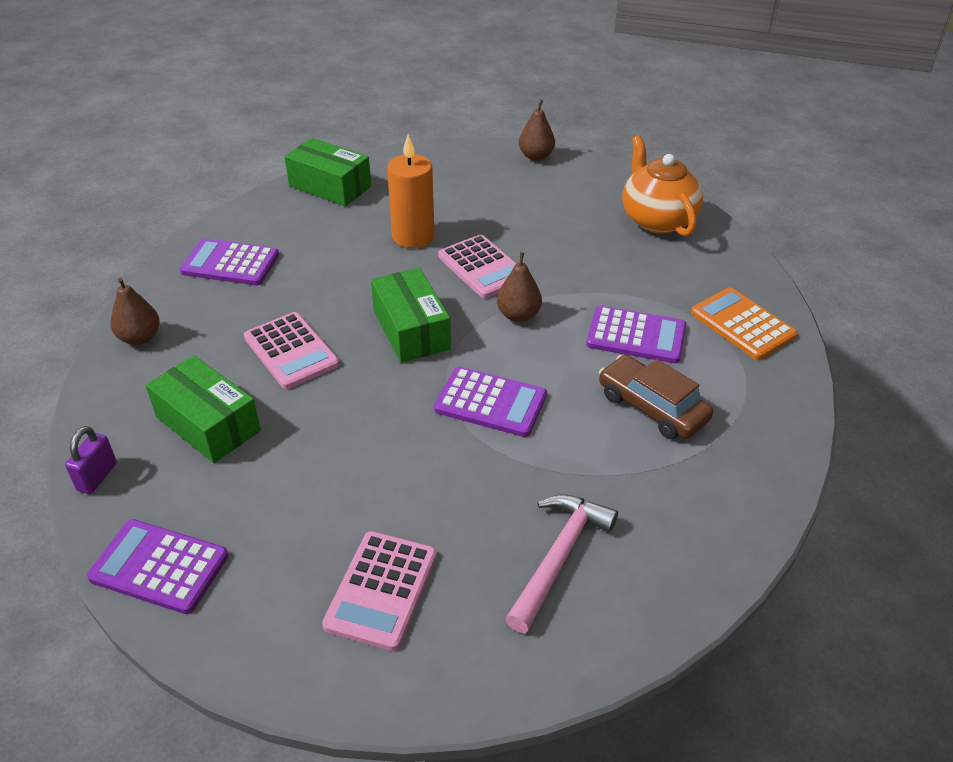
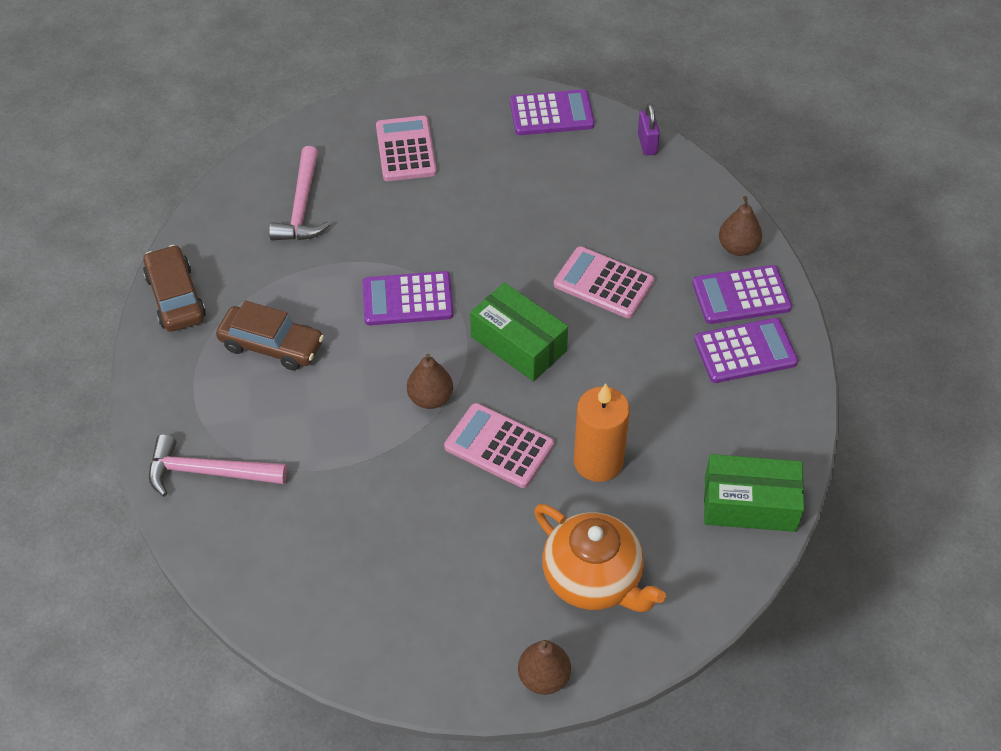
camera: 155 degrees right, 10 degrees up
green box [146,355,261,463] -> none
purple calculator [586,306,686,363] -> purple calculator moved to [692,265,792,324]
orange teapot [622,135,703,236] -> orange teapot moved to [534,504,666,612]
orange calculator [691,287,797,360] -> pink hammer [149,434,287,497]
none -> brown car [143,245,206,332]

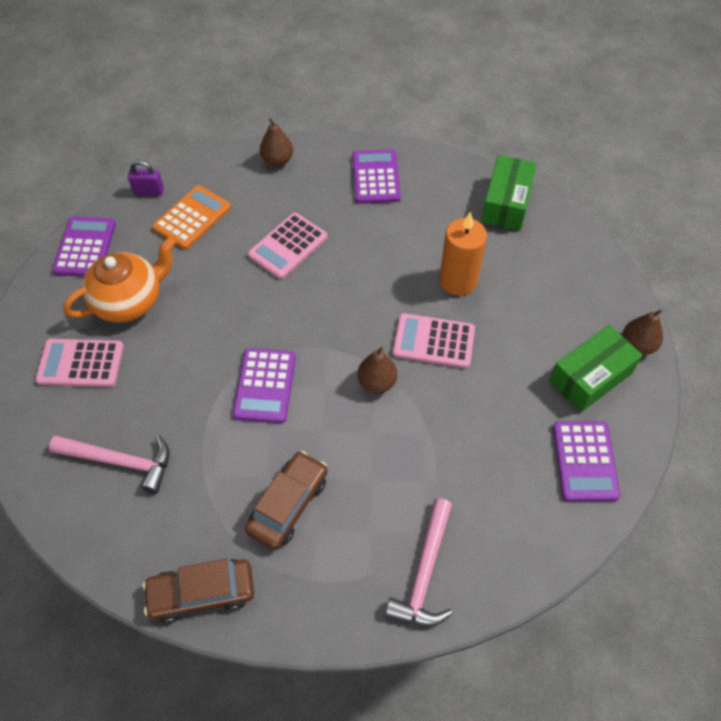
camera: 80 degrees left, 5 degrees up
pink calculator [444,403,554,488] -> pink calculator turned 60 degrees clockwise [392,313,475,369]
green box [470,283,568,381] -> green box moved to [549,325,643,412]
orange teapot [534,504,666,612] -> orange teapot moved to [63,237,176,322]
purple calculator [692,265,792,324] -> purple calculator moved to [553,421,620,501]
none -> orange calculator [152,185,231,250]

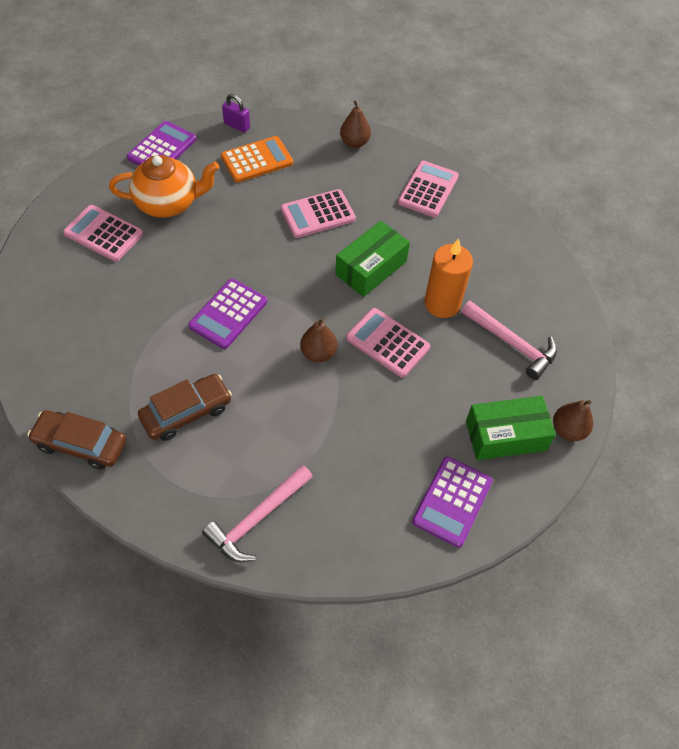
camera: 25 degrees right, 0 degrees up
pink hammer [49,435,169,494] -> pink hammer moved to [461,301,557,380]
purple calculator [353,150,401,204] -> pink calculator [398,161,459,217]
green box [481,155,537,231] -> green box moved to [335,221,410,297]

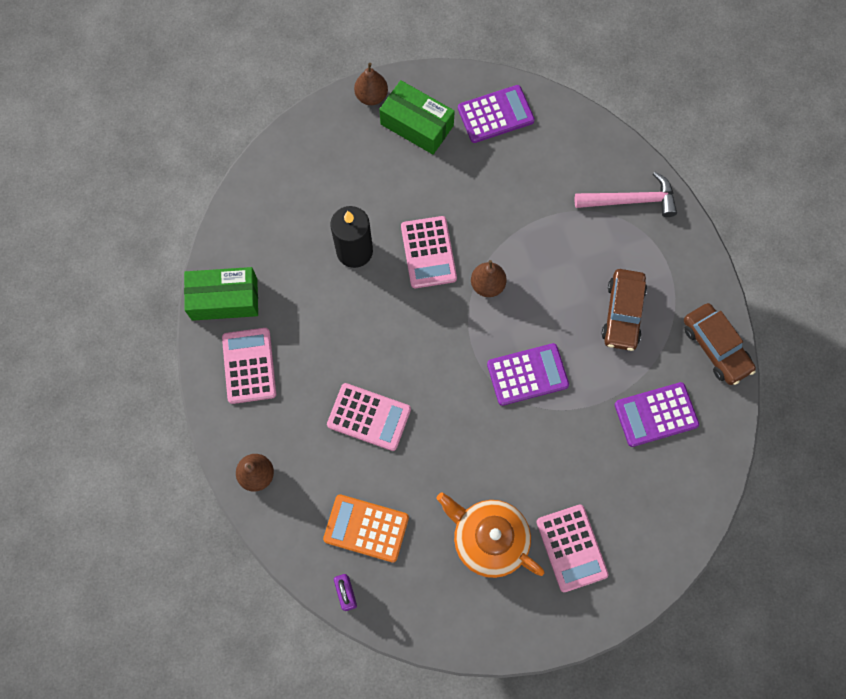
camera: 135 degrees left, 15 degrees up
purple calculator [127,121,196,166] -> purple calculator moved to [615,382,699,447]
brown car [138,374,232,441] -> brown car turned 90 degrees counterclockwise [602,269,647,351]
green box [335,221,410,297] -> green box moved to [184,267,258,321]
pink calculator [398,161,459,217] -> pink calculator turned 105 degrees clockwise [222,328,276,404]
orange candle [424,238,473,318] -> black candle [330,206,373,268]
pink hammer [461,301,557,380] -> none

